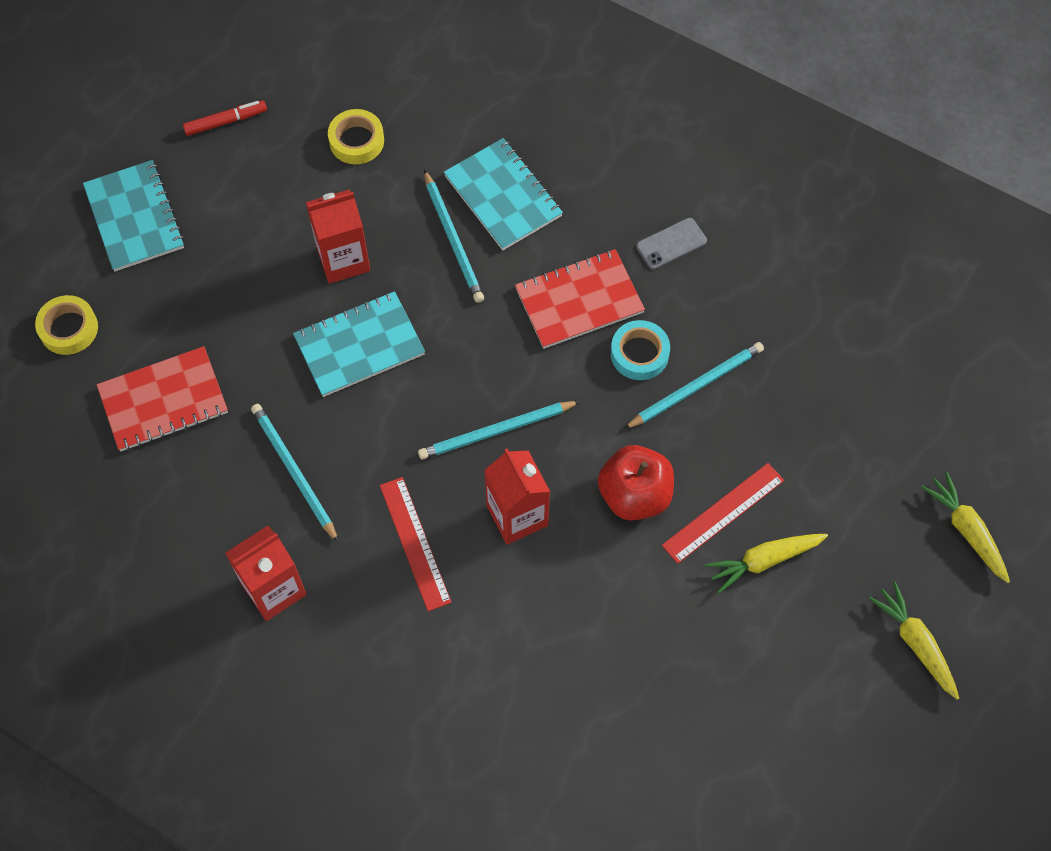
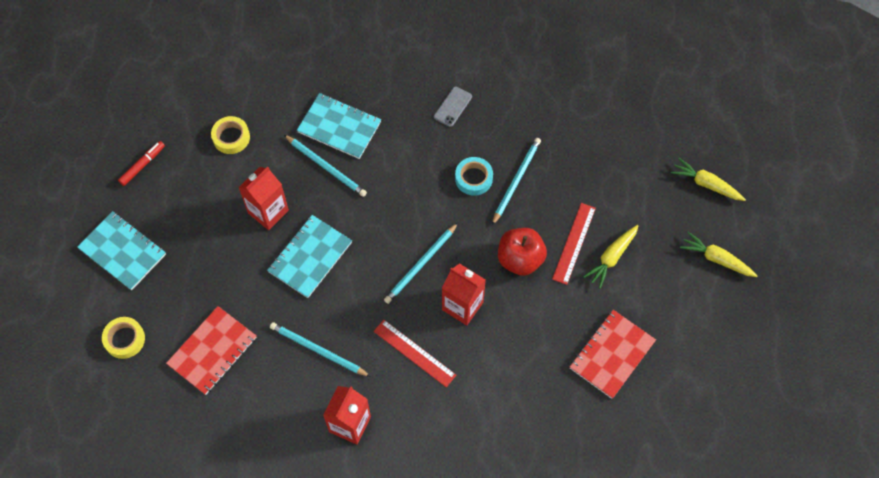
camera: 30 degrees left, 0 degrees up
red notebook [515,249,645,349] -> red notebook moved to [570,310,656,399]

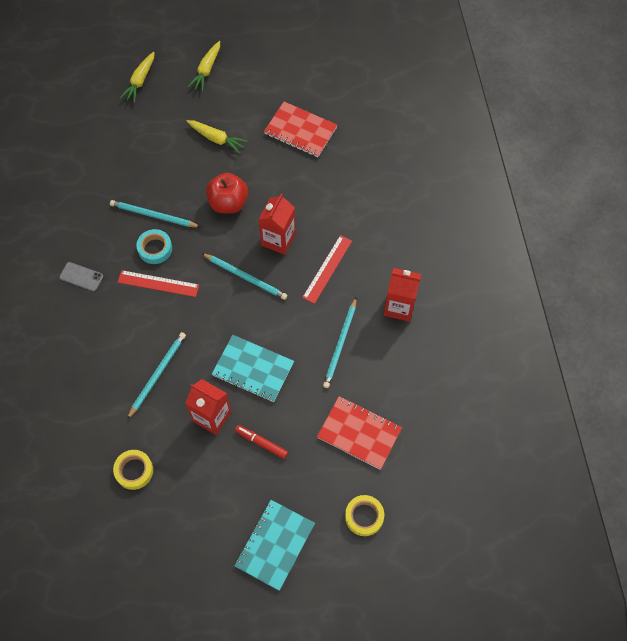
camera: 100 degrees left, 0 degrees up
red marker [118,141,165,186] -> red marker moved to [235,425,288,459]
turquoise notebook [297,93,381,159] -> none
red ruler [552,203,596,285] -> red ruler moved to [118,270,199,297]

